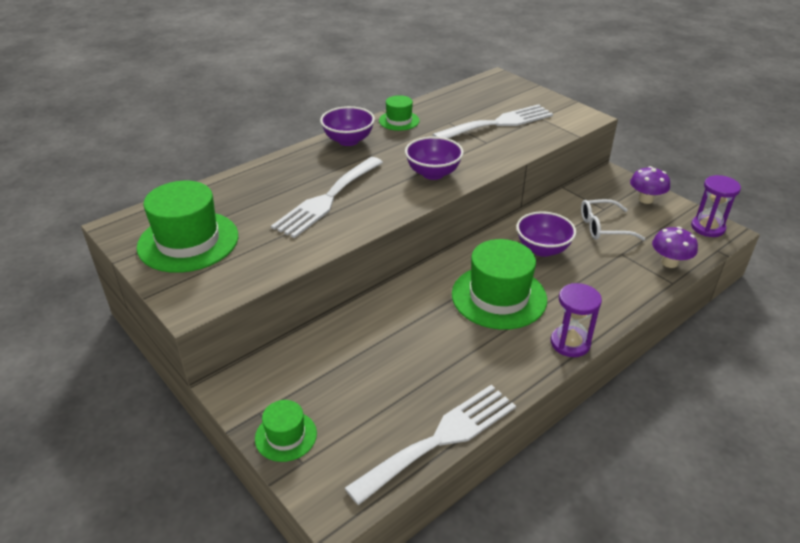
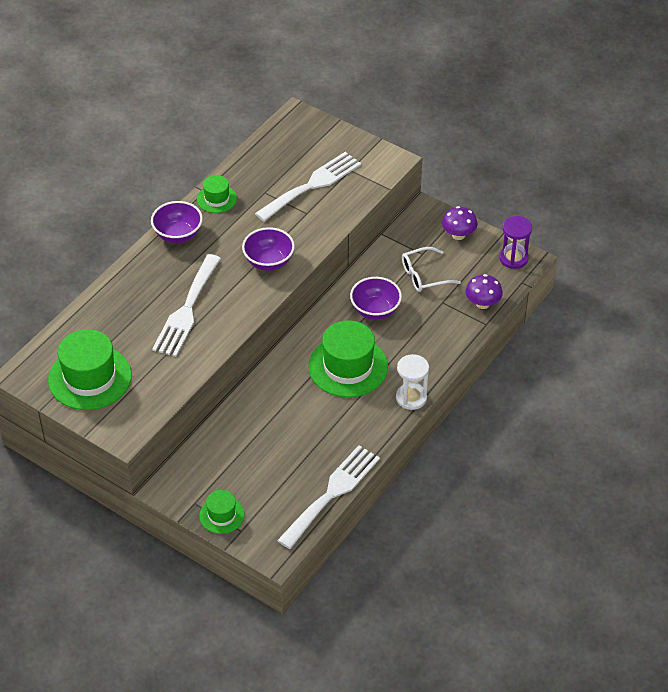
camera: 15 degrees left, 10 degrees up
purple hourglass [551,283,602,357] -> white hourglass [396,354,429,410]

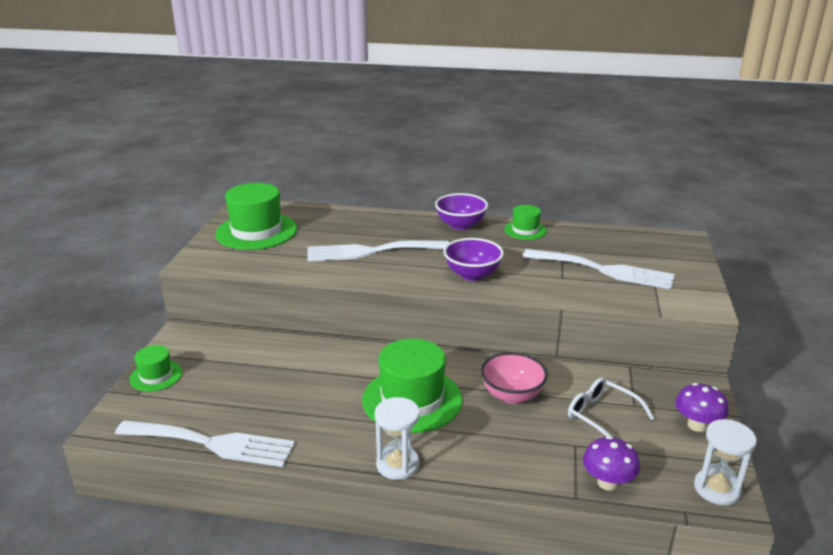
camera: 65 degrees right, 20 degrees down
purple bowl [350,277,402,320] -> pink bowl [480,352,548,404]
purple hourglass [499,216,532,269] -> white hourglass [694,419,757,505]

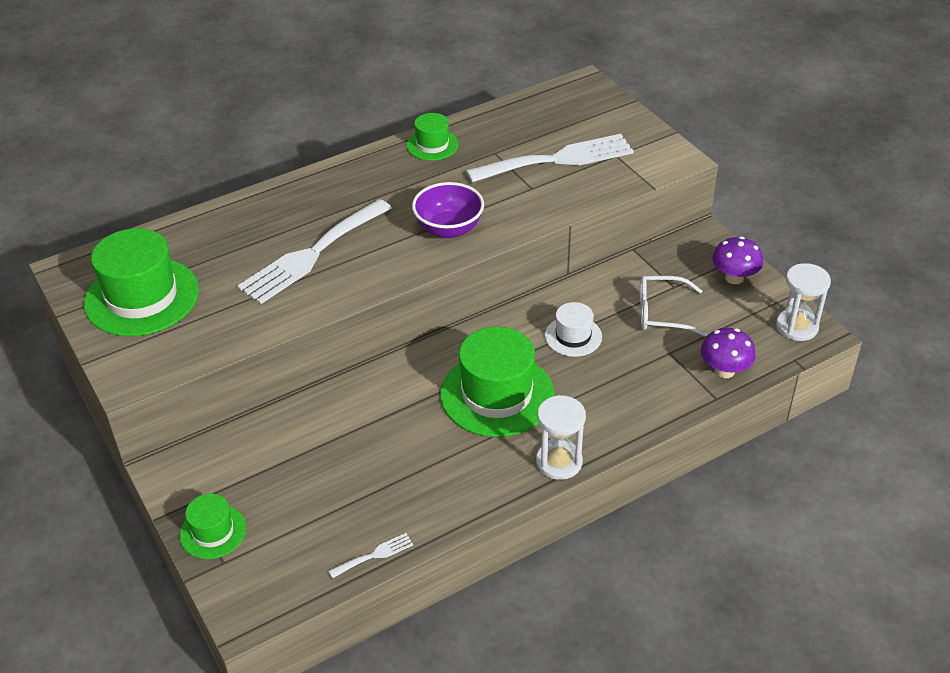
camera: 40 degrees left, 15 degrees up
white fork [115,420,295,467] -> white fork [329,533,413,578], size x0.41
purple bowl [435,193,488,230] -> none
pink bowl [480,352,548,404] -> white hat [545,302,602,357]

